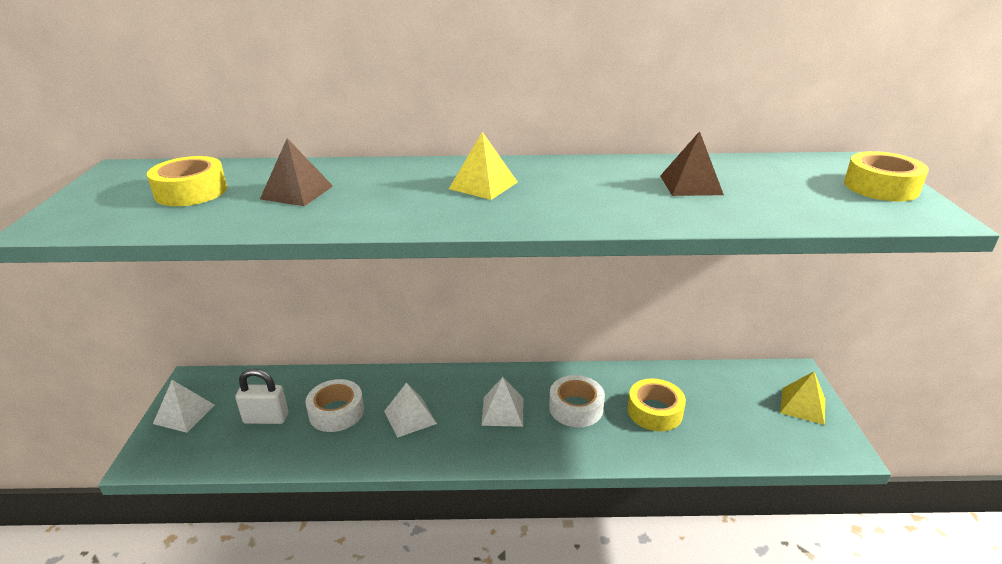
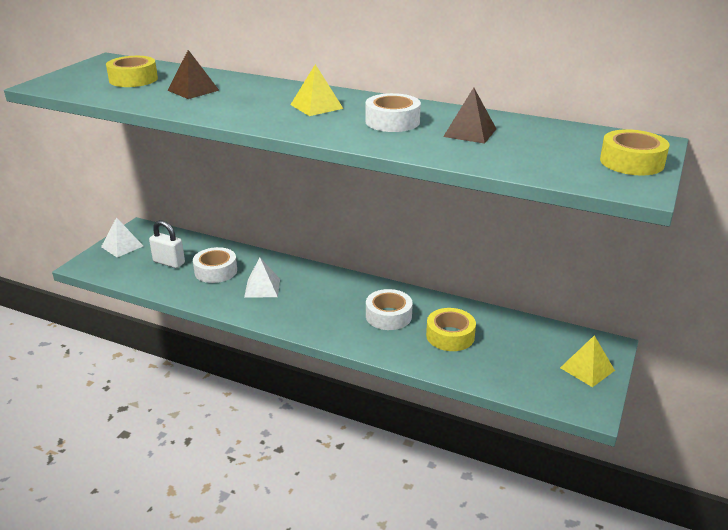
camera: 25 degrees right, 0 degrees up
white pyramid [481,377,523,427] -> none
none -> white tape [365,93,421,132]

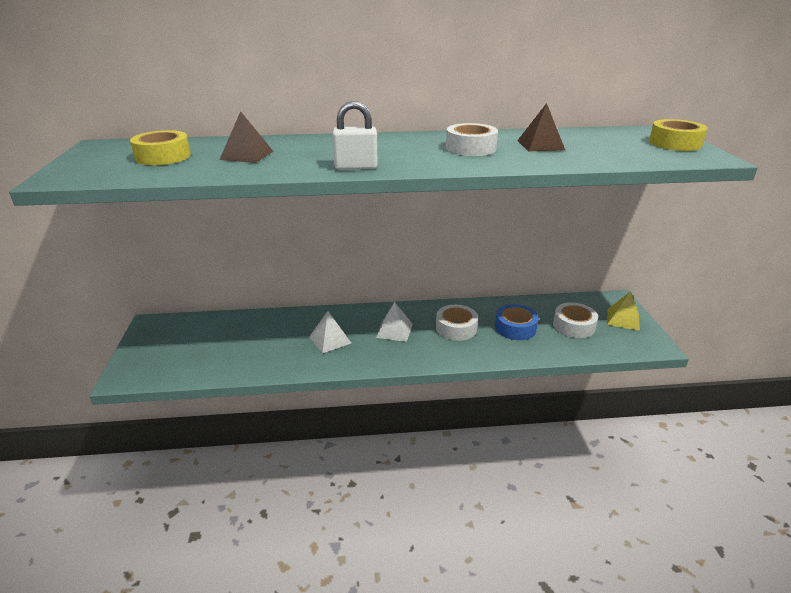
camera: 30 degrees left, 0 degrees up
white pyramid [101,217,143,257] -> white pyramid moved to [376,302,413,342]
white padlock [149,220,185,268] -> white padlock moved to [332,101,378,170]
white tape [193,247,237,283] -> white tape moved to [553,302,598,338]
yellow pyramid [290,64,344,116] -> none
yellow tape [426,308,476,351] -> blue tape [495,304,539,340]

